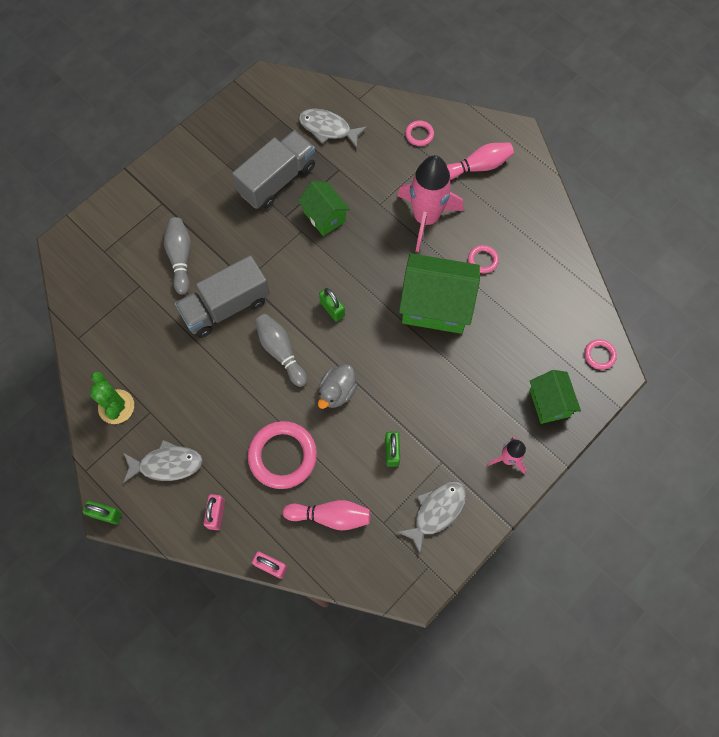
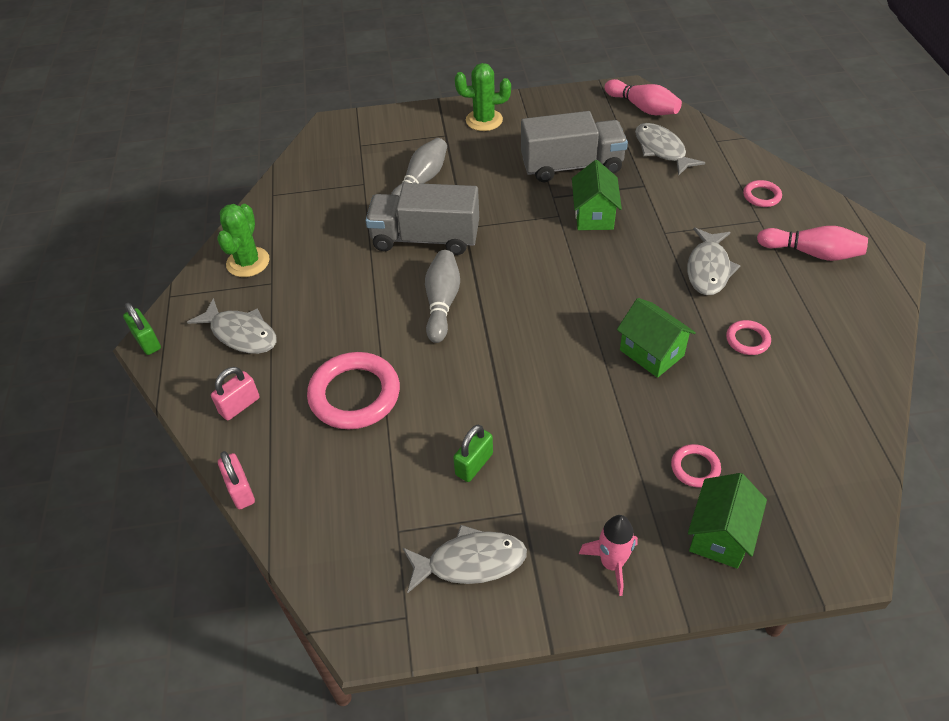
camera: 40 degrees right, 20 degrees down
pink bowling pin [283,500,370,530] -> pink bowling pin moved to [604,79,682,115]
grey duck [318,364,357,409] -> none
green padlock [319,287,345,322] -> none
pink rocket [397,155,463,252] -> grey fish [687,227,740,295]
green house [399,253,480,334] -> green house [617,298,696,378], size x0.58
pink ring [584,339,617,370] -> pink ring moved to [671,444,721,488]
none -> green cactus [455,63,511,131]

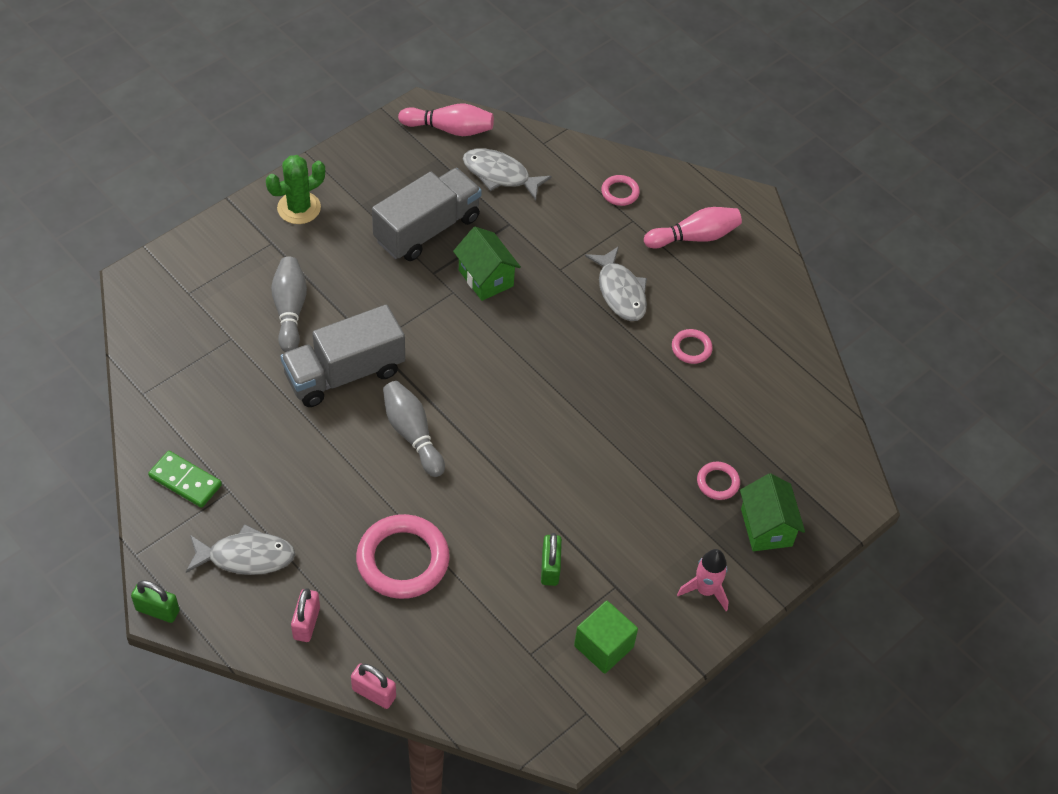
camera: 40 degrees left, 5 degrees up
green cactus [217,204,270,277] -> green domino [148,451,222,508]
grey fish [402,525,527,593] -> green cube [574,600,638,674]
green house [617,298,696,378] -> none

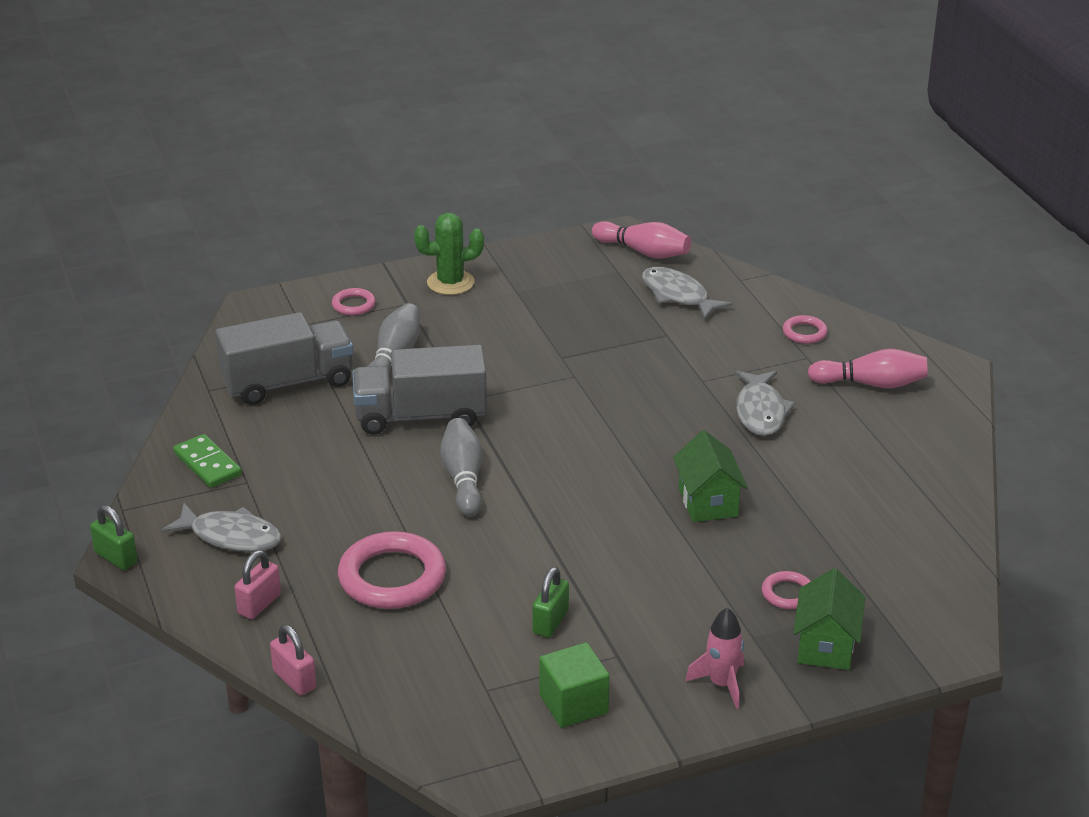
camera: 25 degrees right, 20 degrees down
grey truck [372,168,482,261] -> grey truck moved to [215,312,354,405]
green house [453,227,521,301] -> green house moved to [673,430,748,522]
pink ring [672,329,713,364] -> pink ring moved to [332,288,376,315]

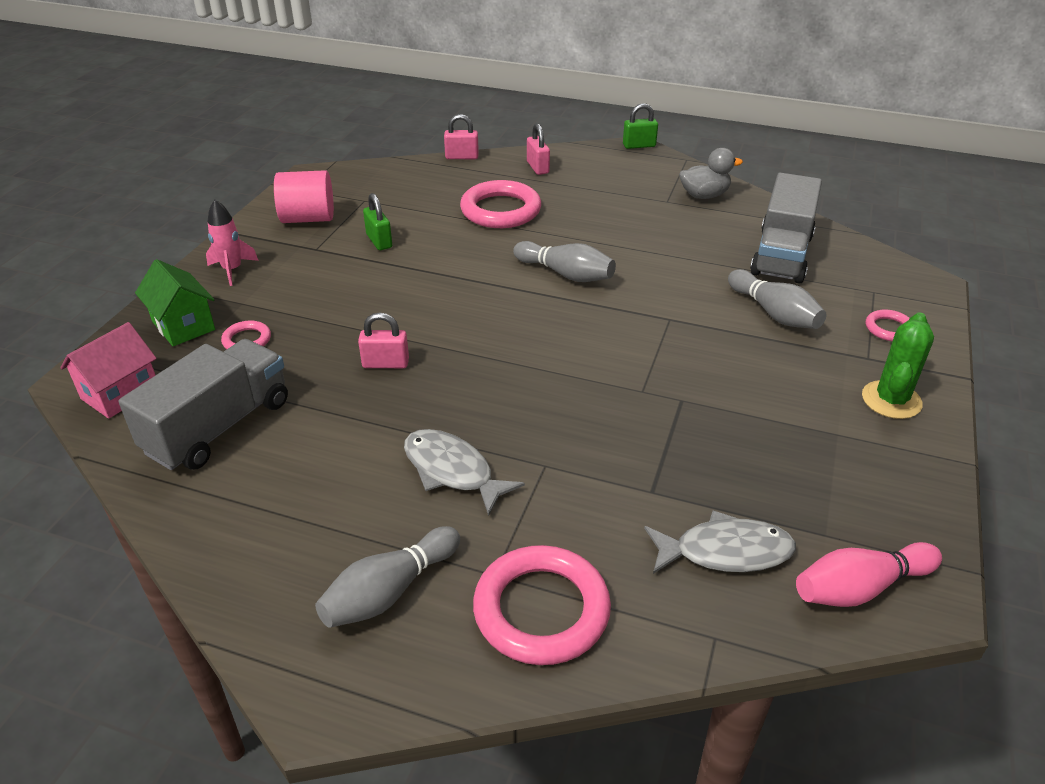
camera: 130 degrees right, 5 degrees up
grey fish [161,503,282,552] -> none
green domino [173,434,242,488] -> grey duck [679,148,743,199]
grey truck [352,345,487,435] -> grey truck moved to [119,339,288,470]
green cube [539,642,610,728] -> pink cylinder [274,170,334,223]
green house [673,430,748,522] -> pink padlock [358,312,409,368]
pink ring [783,315,827,344] -> pink ring [473,545,611,665], size x2.05
pink bowling pin [808,349,928,388] -> grey bowling pin [315,526,460,628]
none -> pink house [60,322,157,419]

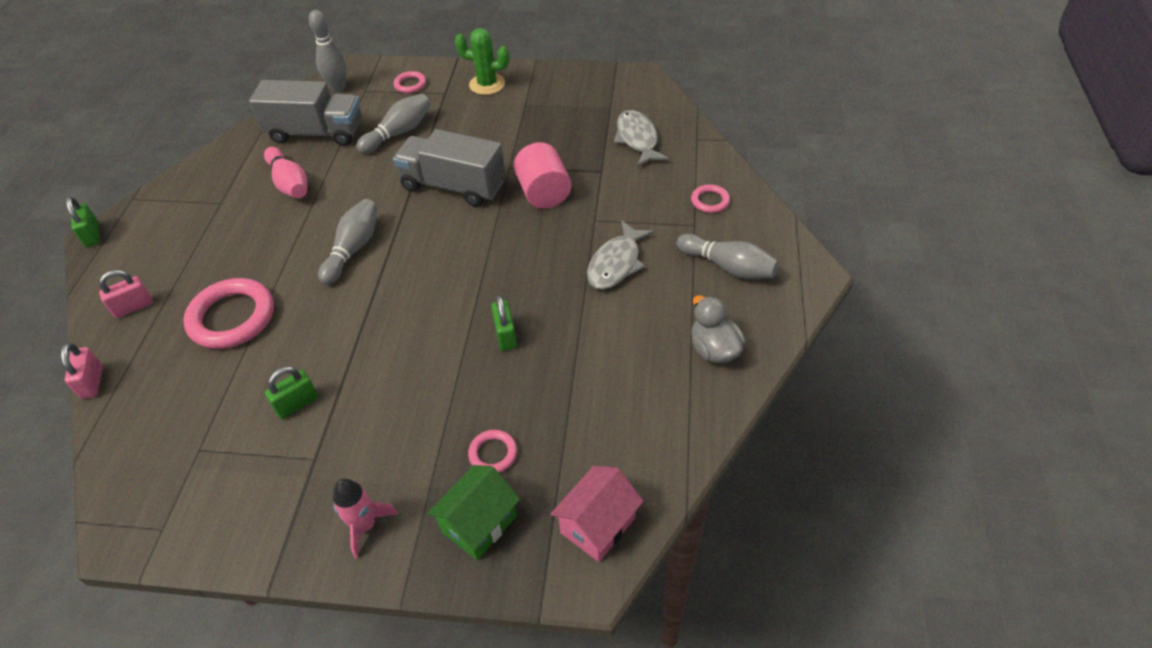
camera: 100 degrees left, 10 degrees up
pink house [60,322,157,419] -> pink house turned 75 degrees counterclockwise [550,466,644,562]
grey truck [119,339,288,470] -> grey truck moved to [393,129,505,207]
pink cylinder [274,170,334,223] -> pink cylinder moved to [514,142,572,209]
pink padlock [358,312,409,368] -> green padlock [491,295,517,351]
pink ring [473,545,611,665] -> pink ring [691,184,730,213], size x0.49
grey duck [679,148,743,199] -> grey duck moved to [691,295,745,363]
pink bowling pin [796,542,942,607] -> pink bowling pin moved to [264,147,307,198]
none -> grey bowling pin [309,10,347,92]

